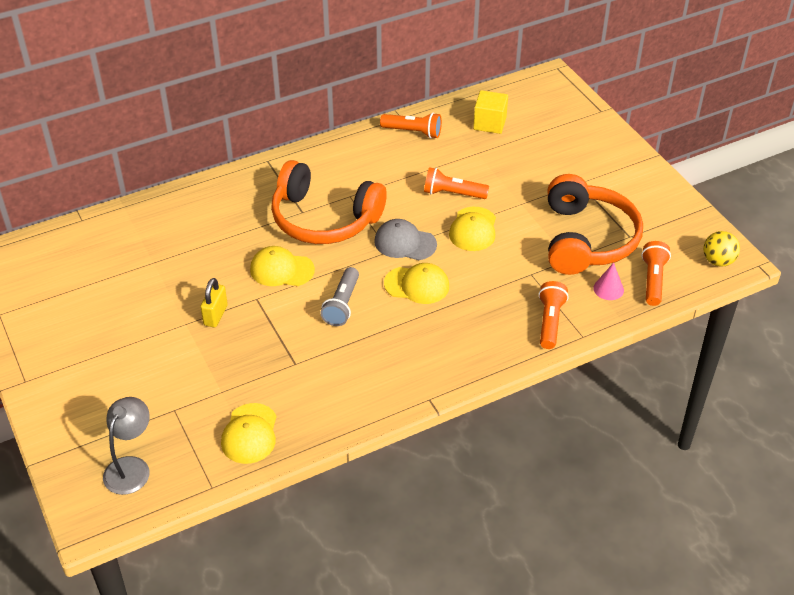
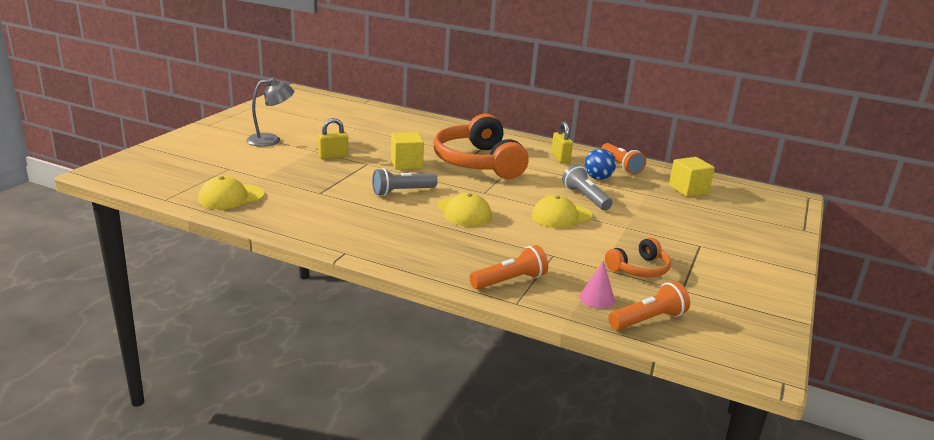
camera: 50 degrees right, 20 degrees down
grey lamp [103,397,150,495] -> grey lamp moved to [246,78,294,147]
yellow cap [250,246,315,286] -> yellow cube [391,132,424,169]
grey cap [374,219,437,260] -> none
orange flashlight [424,167,489,199] -> grey flashlight [562,164,612,210]
orange headphones [548,174,643,275] -> orange headphones [605,238,671,277], size x0.49
yellow ball [703,231,740,267] -> none
none -> yellow padlock [551,121,573,163]
none -> blue ball [584,149,616,180]

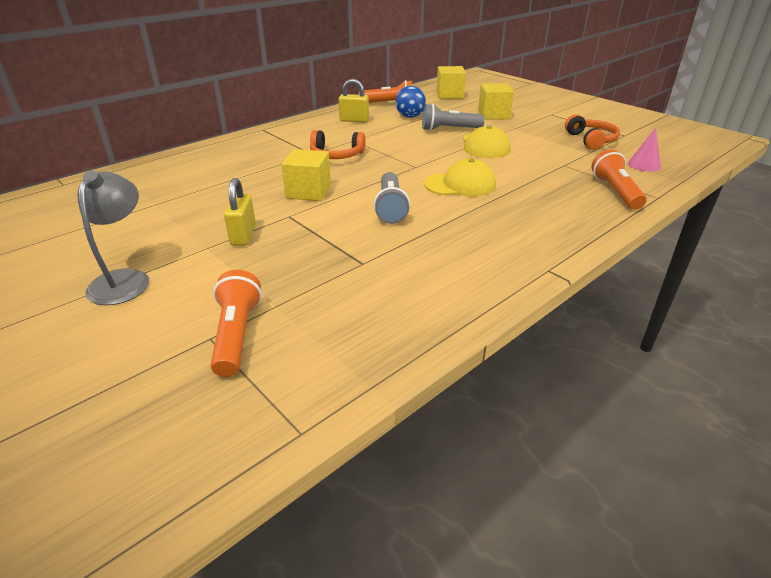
camera: 65 degrees left, 10 degrees up
yellow cap [198,176,264,209] -> none
orange headphones [433,114,529,179] -> orange headphones [310,130,366,159], size x0.49
orange flashlight [608,281,690,330] -> orange flashlight moved to [210,270,262,377]
none -> yellow cube [478,83,514,120]

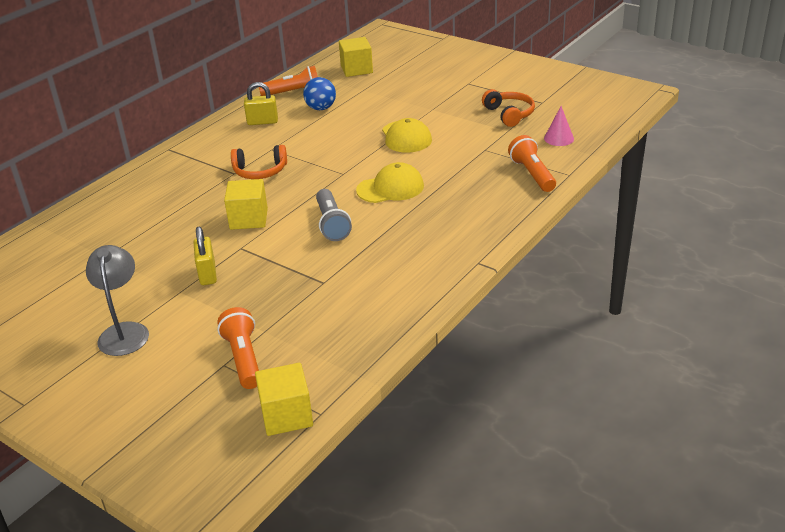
camera: 10 degrees left, 0 degrees up
grey flashlight [422,103,485,131] -> none
yellow cube [478,83,514,120] -> yellow cube moved to [255,363,313,436]

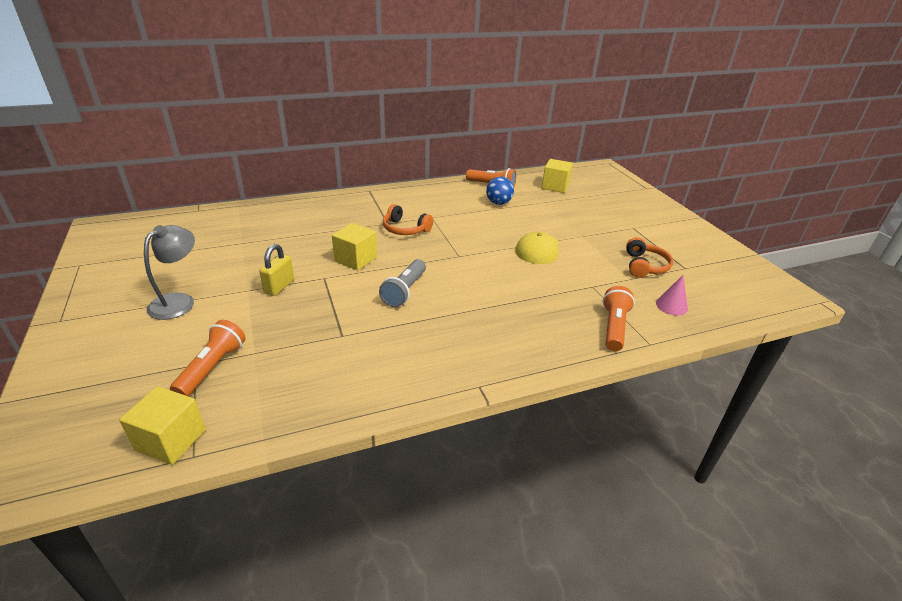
camera: 30 degrees right, 0 degrees up
yellow padlock [244,82,278,125] -> none
yellow cap [356,162,424,203] -> none

